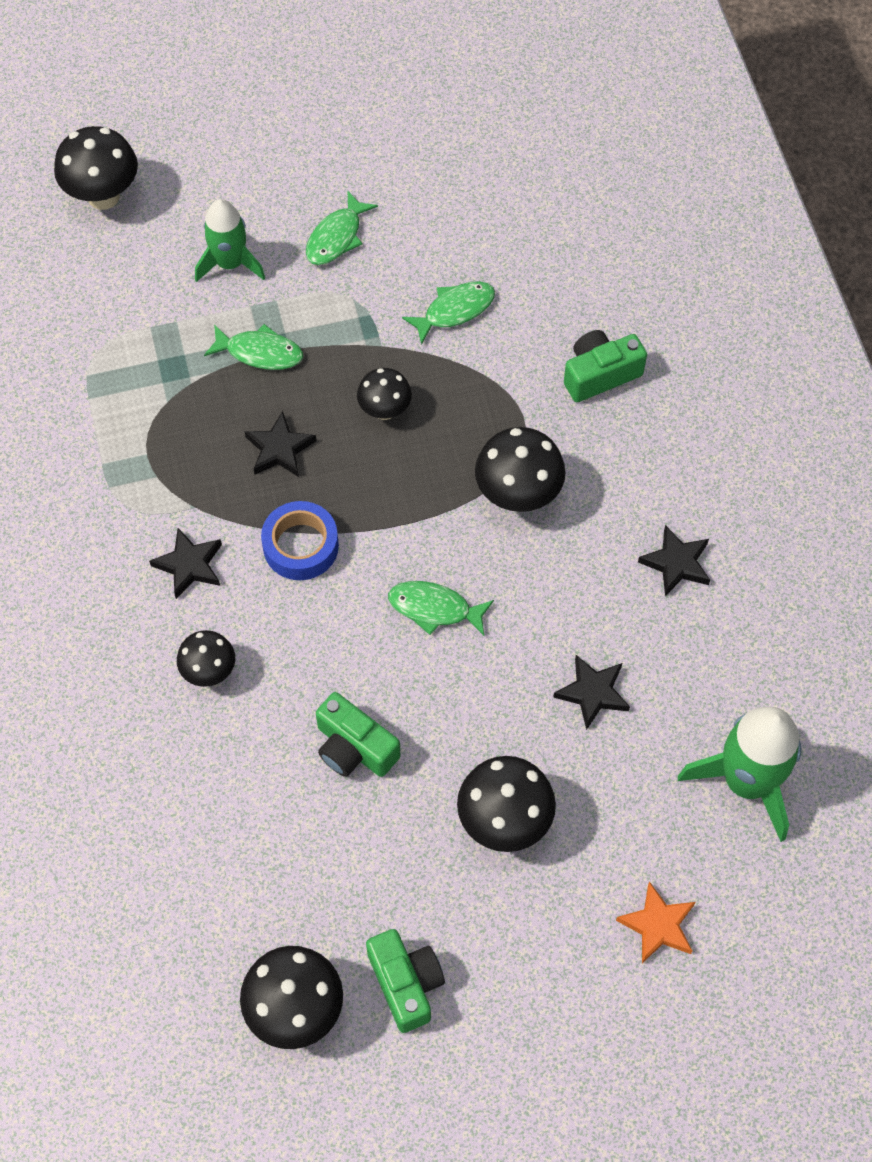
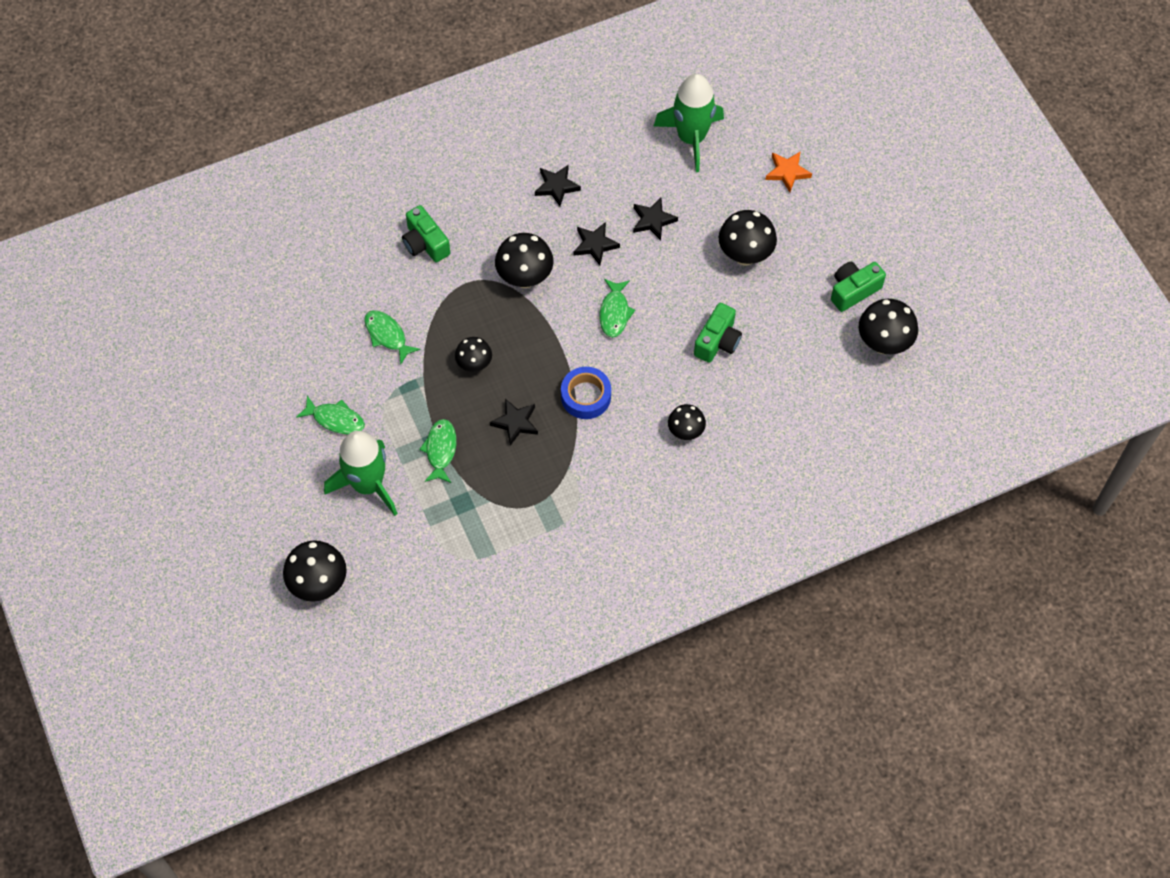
camera: 100 degrees left, 0 degrees up
black star [149,528,222,599] -> black star moved to [574,222,620,266]
green rocket [195,199,265,282] -> green rocket [324,431,398,516], size x1.52

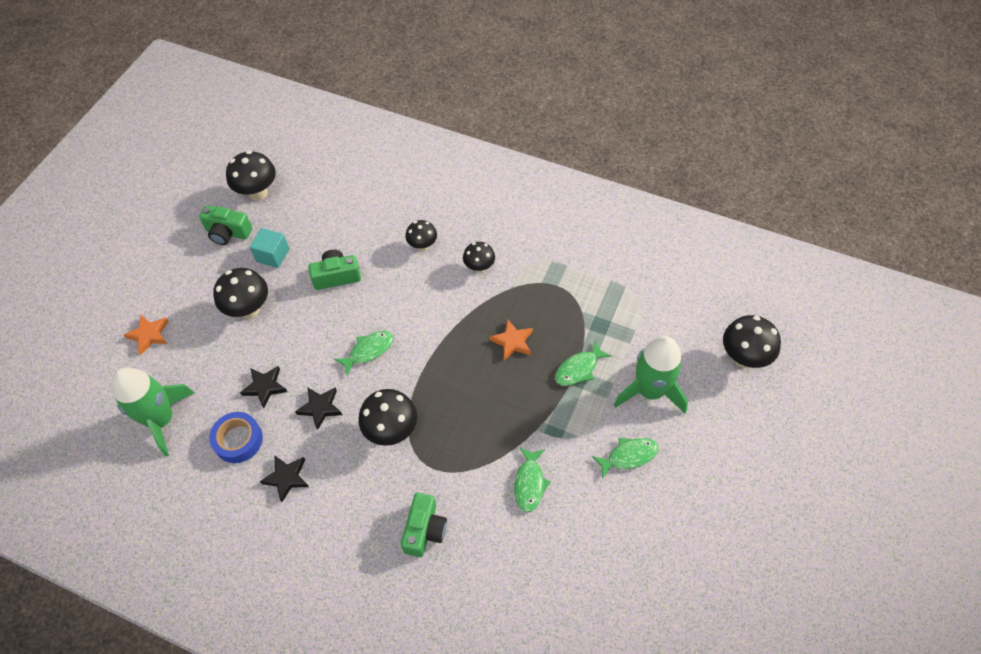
camera: 130 degrees left, 5 degrees down
green fish [296,396,365,434] -> green fish turned 90 degrees clockwise [592,438,659,479]
black mushroom [455,337,492,372] -> black mushroom moved to [463,242,495,273]
black star [490,399,538,446] -> orange star [490,320,533,360]
blue tape [561,367,611,419] -> blue tape moved to [209,412,263,463]
none -> turquoise cube [249,228,289,268]

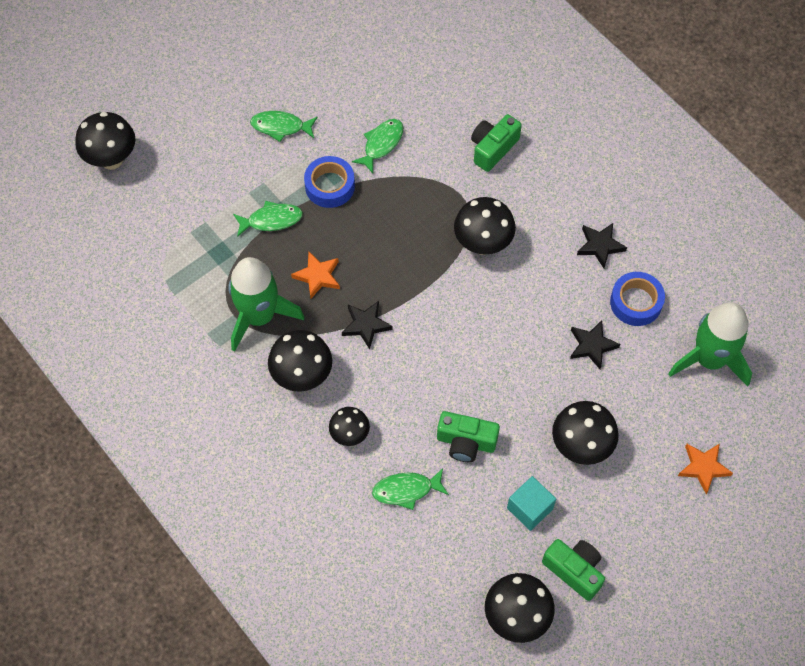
camera: 155 degrees left, 5 degrees up
black star [295,387,342,430] -> black star moved to [342,301,393,349]
green fish [334,331,394,376] -> green fish moved to [372,468,449,510]
black mushroom [463,242,495,273] -> black mushroom [268,330,332,392], size x1.60
green rocket [614,336,688,413] -> green rocket moved to [228,257,304,352]
none -> blue tape [304,156,355,208]

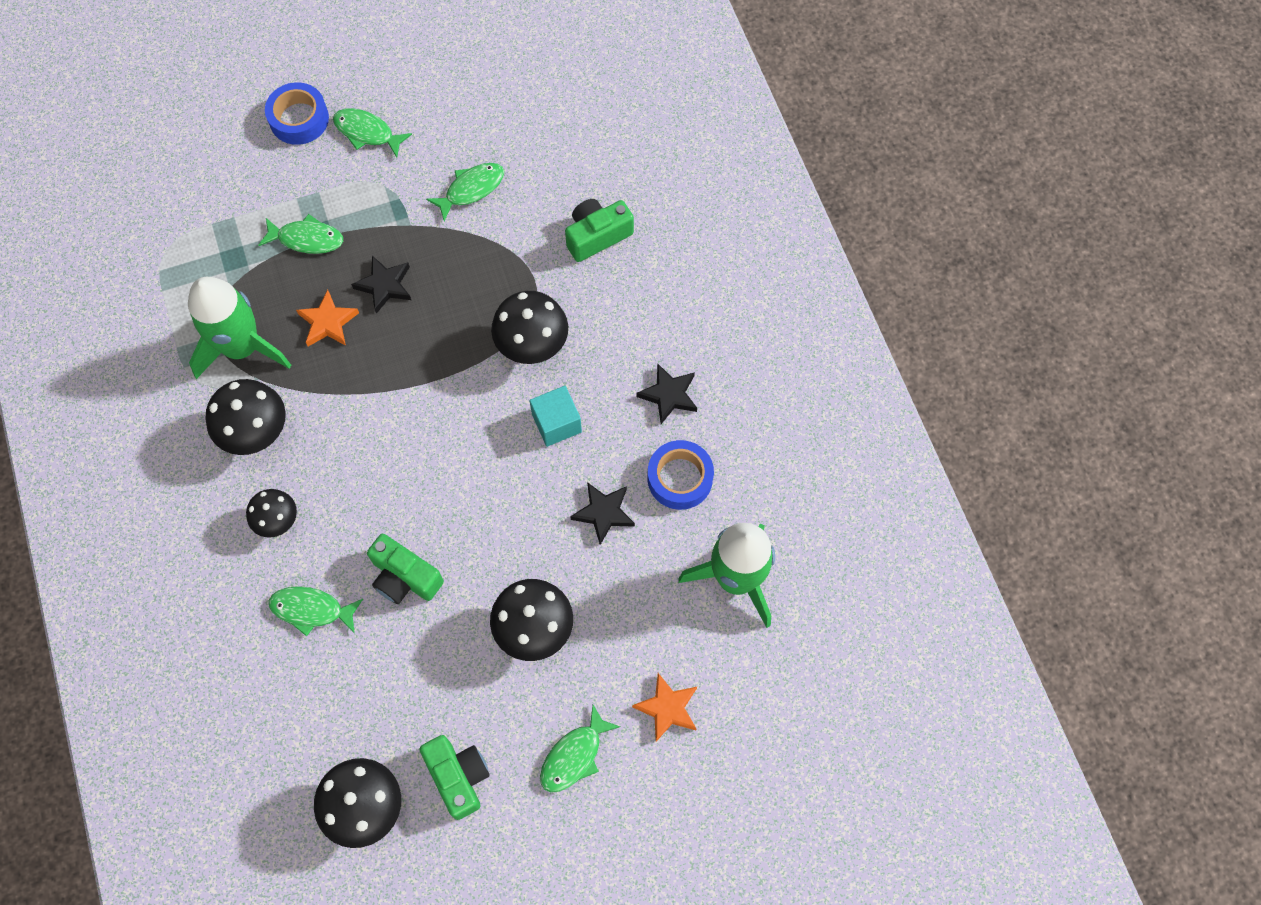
camera: 20 degrees right, 5 degrees up
black mushroom [75,112,135,170] -> none
blue tape [304,156,355,208] -> blue tape moved to [265,82,329,145]
black star [342,301,393,349] -> black star moved to [351,256,411,314]
turquoise cube [507,476,556,531] -> turquoise cube moved to [529,386,582,447]
none -> green fish [540,705,620,793]

